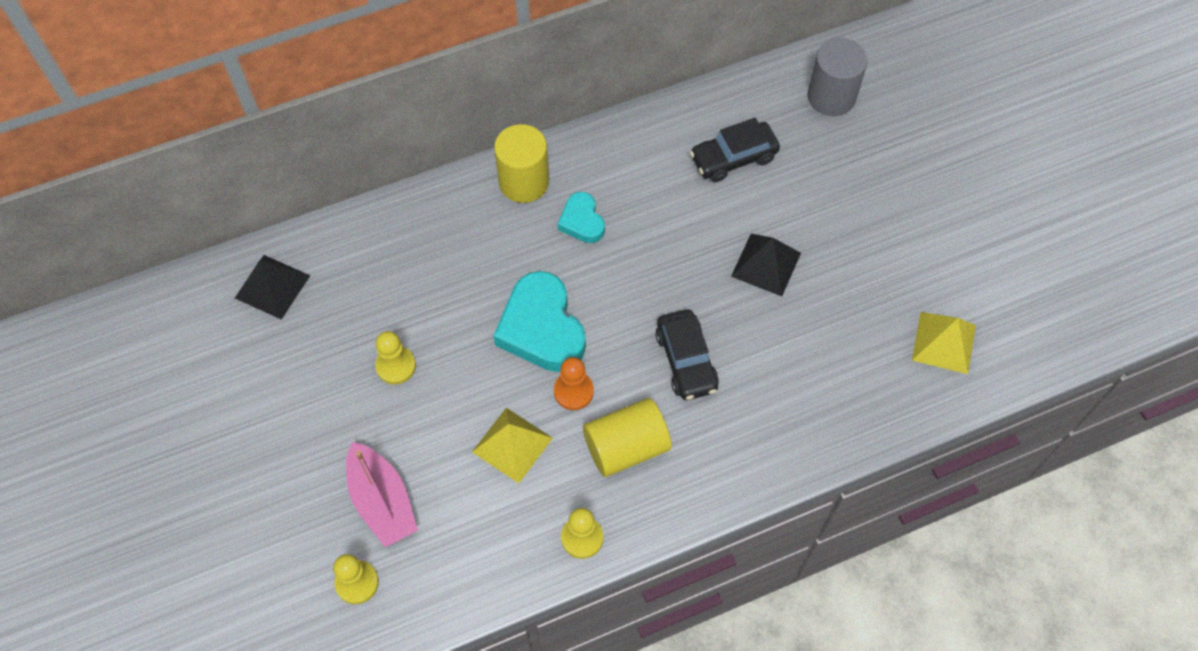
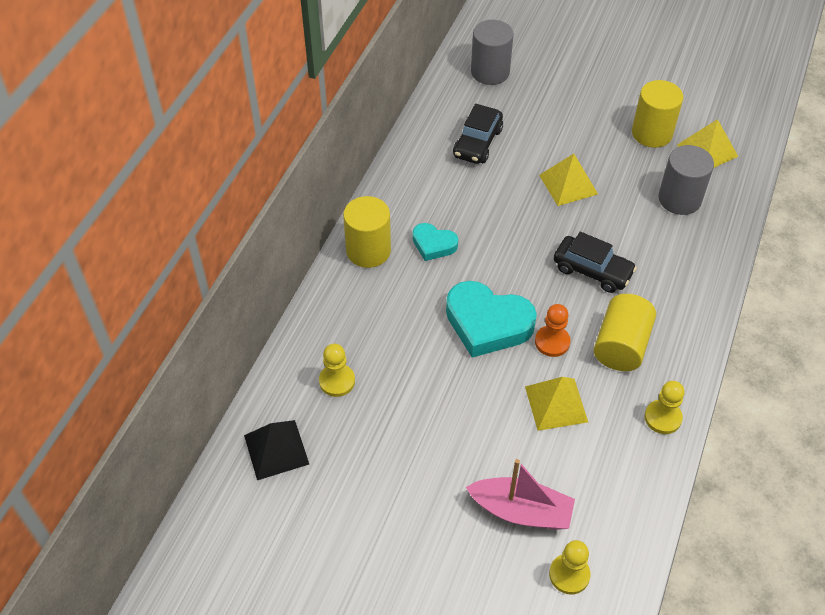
camera: 45 degrees left, 10 degrees down
yellow pawn [375,331,416,384] -> yellow pawn moved to [319,344,355,397]
black pyramid [731,234,801,296] -> yellow pyramid [539,154,598,206]
none -> yellow cylinder [632,80,683,148]
none -> grey cylinder [658,145,714,215]

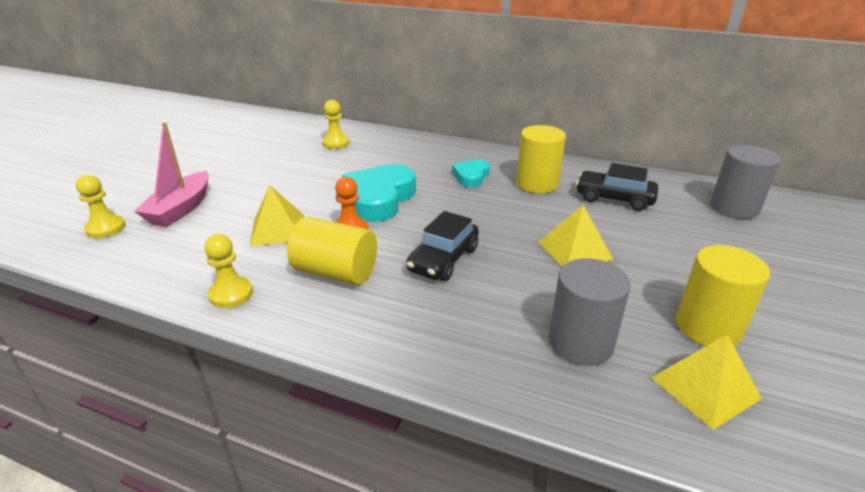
camera: 90 degrees right, 20 degrees down
black pyramid [244,420,309,480] -> none
yellow cylinder [343,196,391,268] -> yellow cylinder moved to [516,125,566,193]

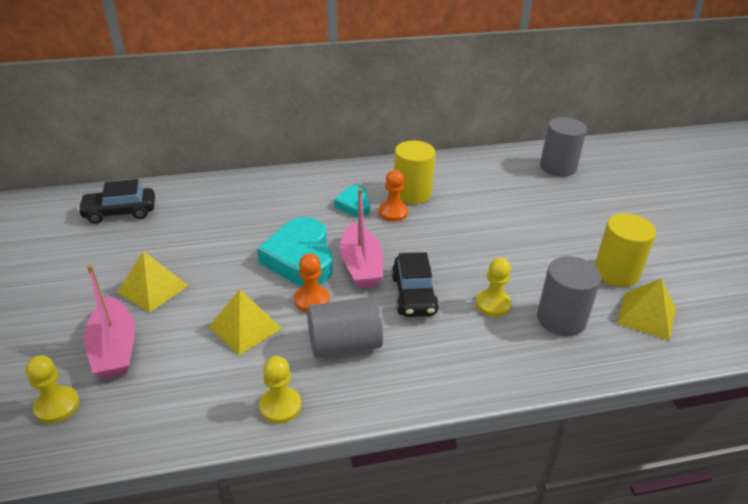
camera: 35 degrees left, 5 degrees up
yellow cylinder [287,217,377,285] -> grey cylinder [307,296,383,358]
yellow pawn [322,100,349,149] -> yellow pawn moved to [476,258,512,317]
yellow pyramid [538,205,613,267] -> yellow pyramid moved to [117,251,189,313]
black car [576,163,658,211] -> black car moved to [77,179,155,224]
none -> pink boat [340,188,383,288]
none -> orange pawn [379,170,408,222]

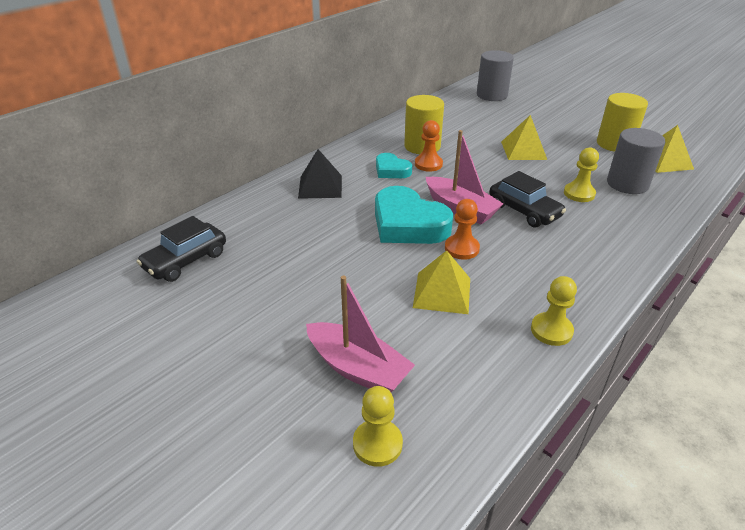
camera: 35 degrees left, 0 degrees up
yellow pyramid [117,251,189,313] -> yellow pyramid moved to [501,115,547,160]
grey cylinder [307,296,383,358] -> none
none -> black pyramid [298,149,342,199]

